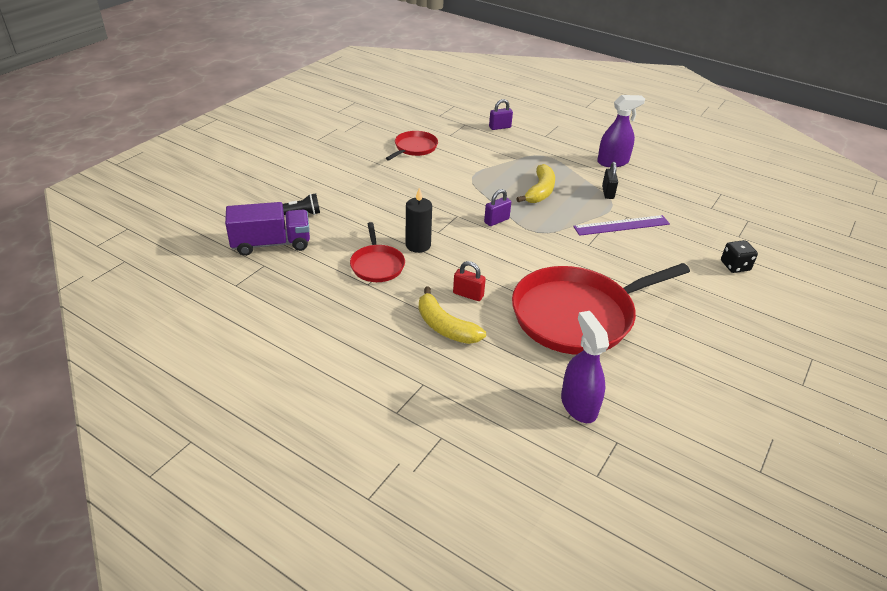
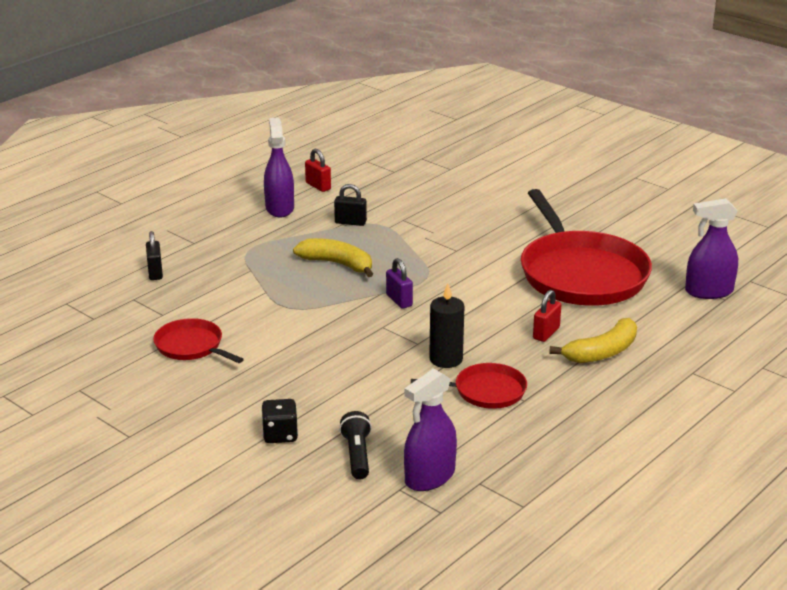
camera: 80 degrees left, 10 degrees down
purple truck [225,202,310,256] -> purple spray bottle [404,368,457,491]
purple padlock [489,99,513,130] -> black padlock [146,231,163,280]
purple ruler [573,215,670,236] -> none
black dice [721,240,758,273] -> black dice moved to [261,399,298,443]
none -> red padlock [305,149,331,192]

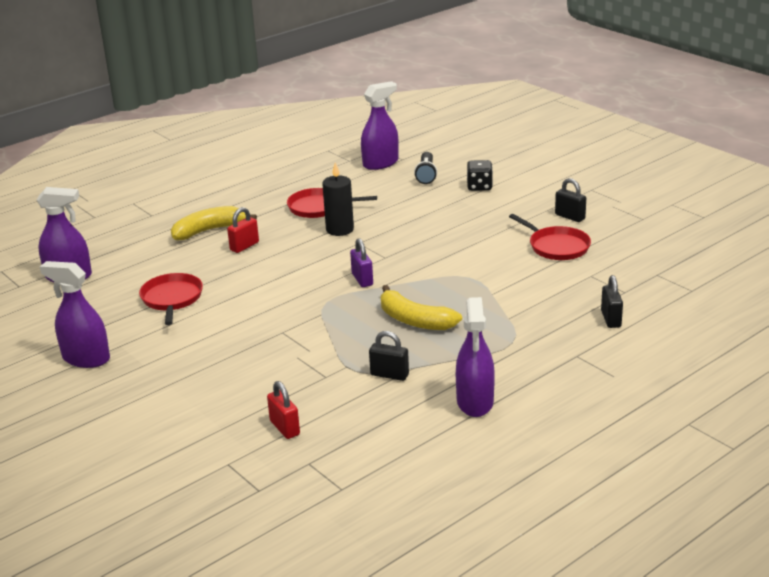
camera: 170 degrees left, 0 degrees up
red padlock [305,149,331,192] -> red padlock moved to [267,381,300,439]
red pan [521,189,652,306] -> red pan [139,273,203,325], size x0.48
none -> purple spray bottle [40,261,110,368]
none -> black padlock [555,178,586,222]

